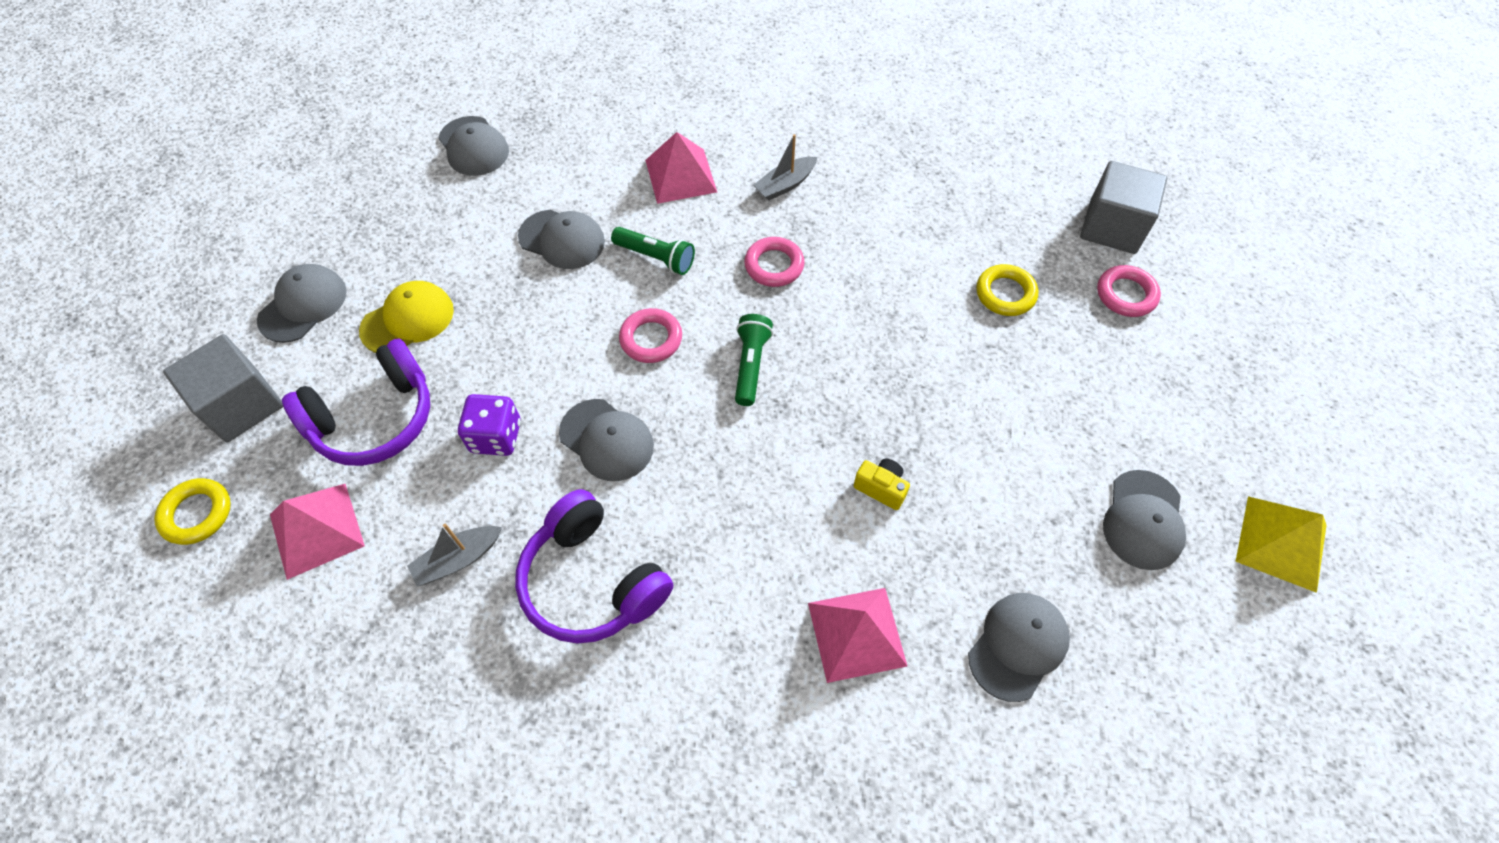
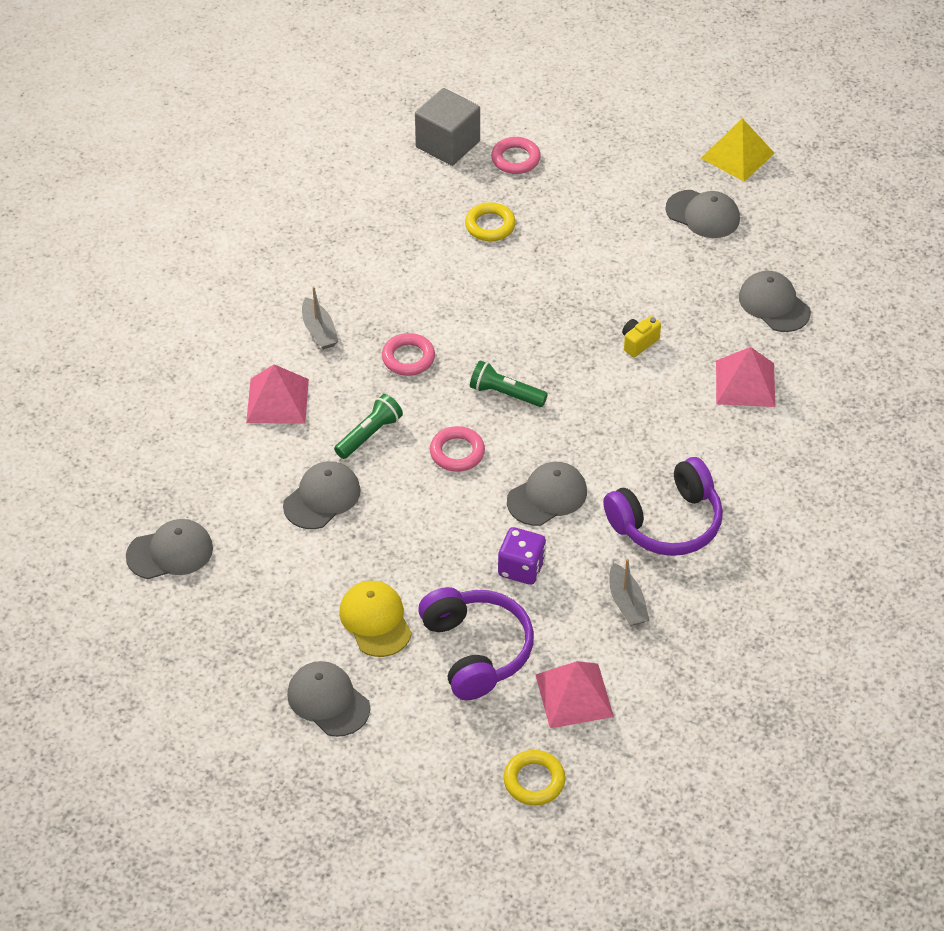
camera: 75 degrees left, 10 degrees down
grey cube [163,334,283,443] -> none

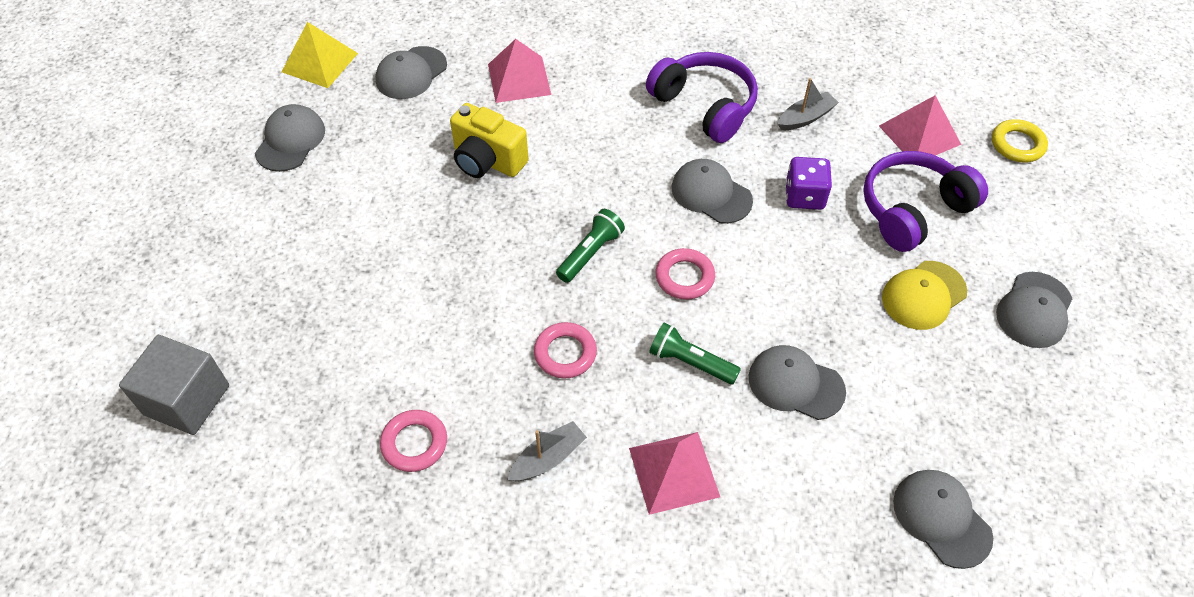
camera: 105 degrees left, 5 degrees up
yellow ring [465,202,516,241] -> none
green flashlight [470,360,548,407] -> green flashlight turned 150 degrees counterclockwise [556,209,625,283]
pink ring [491,137,541,174] -> pink ring moved to [380,410,447,472]
yellow camera [622,316,661,357] -> yellow camera [450,103,529,178], size x1.84
yellow pyramid [701,118,775,182] -> yellow pyramid moved to [282,22,358,88]

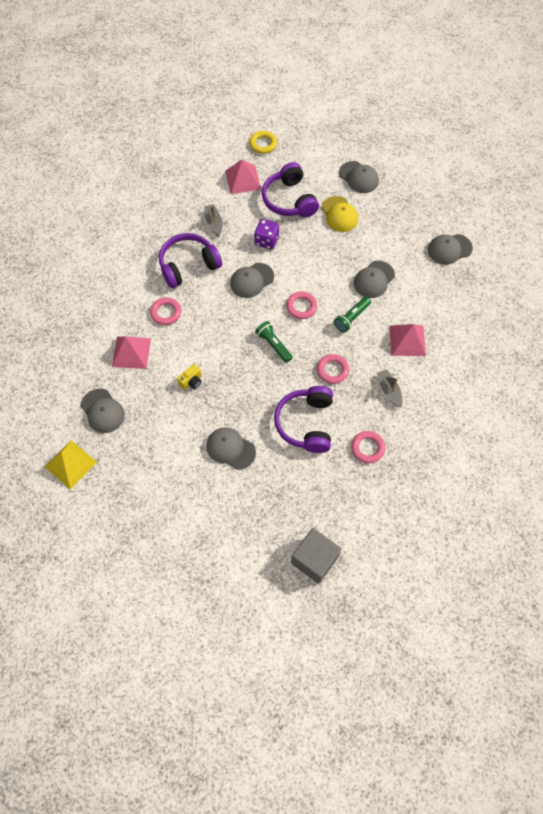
camera: 75 degrees left, 10 degrees up
grey cap [255,104,325,172] -> grey cap moved to [206,427,256,470]
yellow camera [450,103,529,178] -> yellow camera [177,364,202,390], size x0.54
none -> pink ring [150,297,181,325]
none -> purple headphones [274,386,333,453]

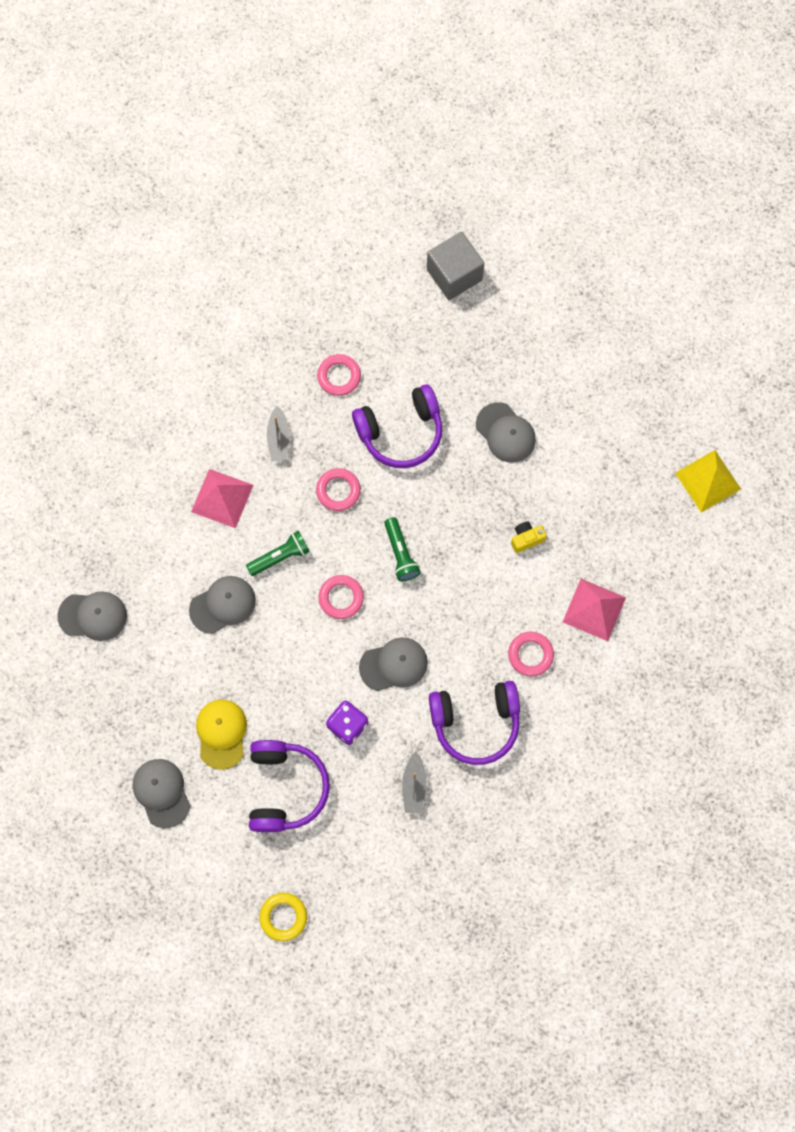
camera: 160 degrees left, 10 degrees up
grey cap [81,389,125,433] -> none
pink pyramid [225,159,261,194] -> none
purple headphones [274,386,333,453] -> purple headphones turned 45 degrees clockwise [352,385,442,468]

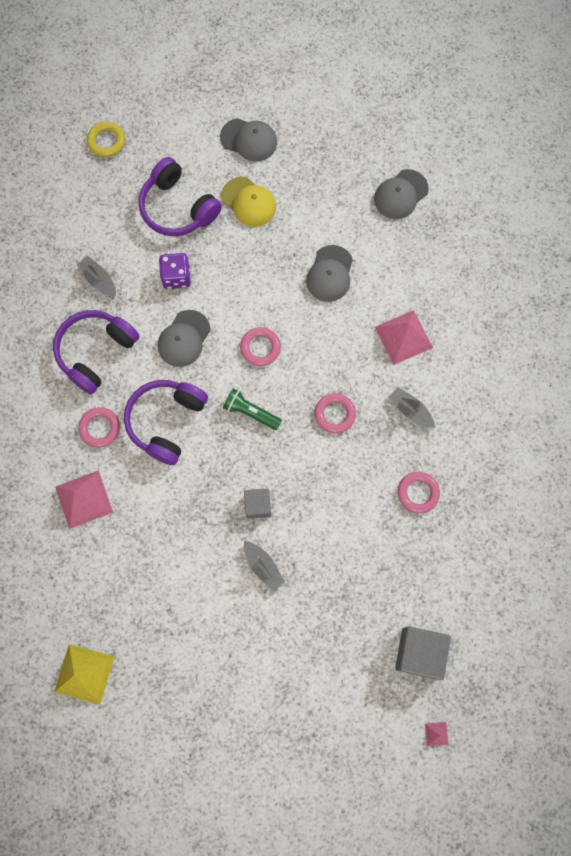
camera: 135 degrees right, 0 degrees up
green flashlight [246,530,310,576] -> none
purple headphones [352,385,442,468] -> purple headphones moved to [124,380,208,465]
grey cap [476,402,536,463] -> grey boat [244,541,285,591]
yellow camera [511,522,546,553] -> none
none -> grey cube [244,488,271,519]
none -> pink pyramid [425,722,449,746]

